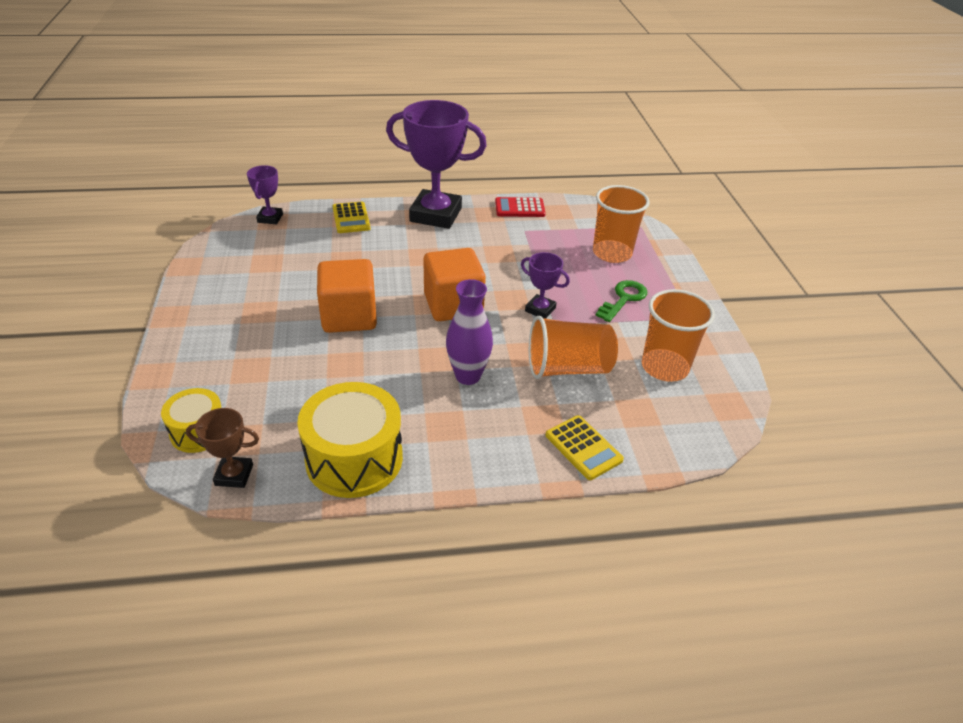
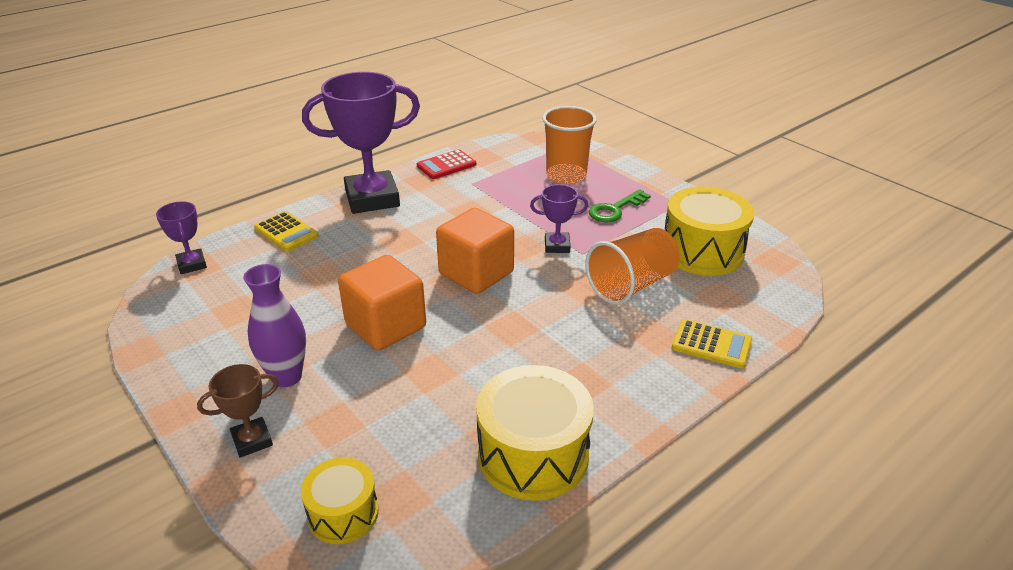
camera: 30 degrees left, 5 degrees down
brown trophy [186,408,259,488] -> brown trophy moved to [197,364,279,458]
purple vase [446,279,493,385] -> purple vase moved to [243,264,306,387]
green key [595,280,647,322] -> green key turned 135 degrees counterclockwise [589,189,651,223]
orange cup [642,289,715,382] -> yellow drum [665,187,754,276]

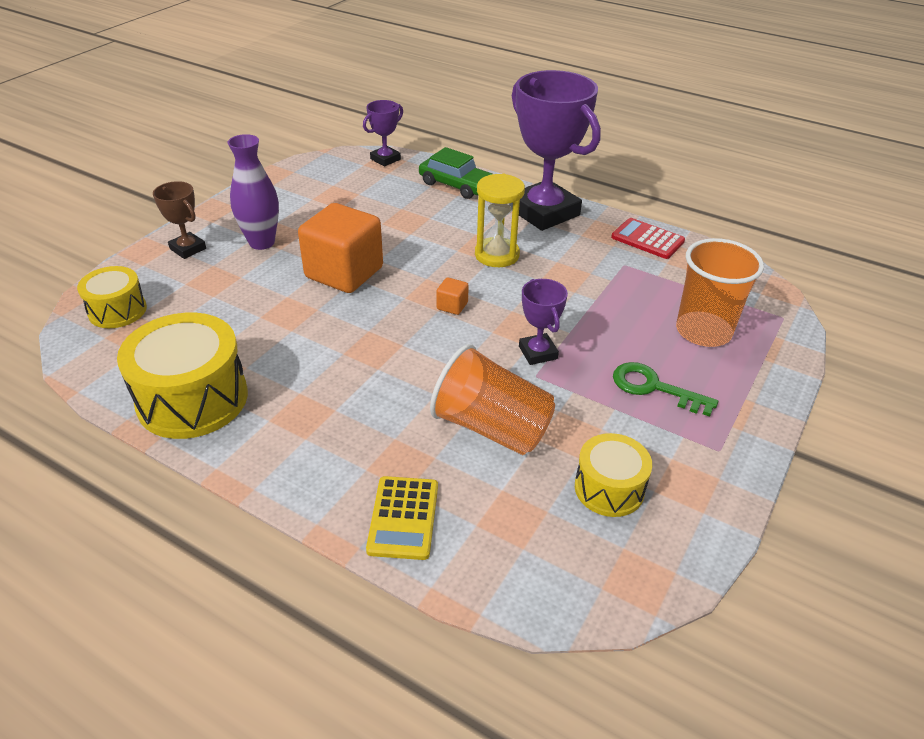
camera: 70 degrees right, 5 degrees up
yellow calculator [254,211,319,251] -> green car [419,147,492,199]
orange cube [436,208,514,294] -> orange cube [436,277,469,315], size x0.40
yellow drum [665,187,754,276] -> yellow drum [575,433,652,517], size x0.58
none -> yellow hourglass [475,174,525,267]

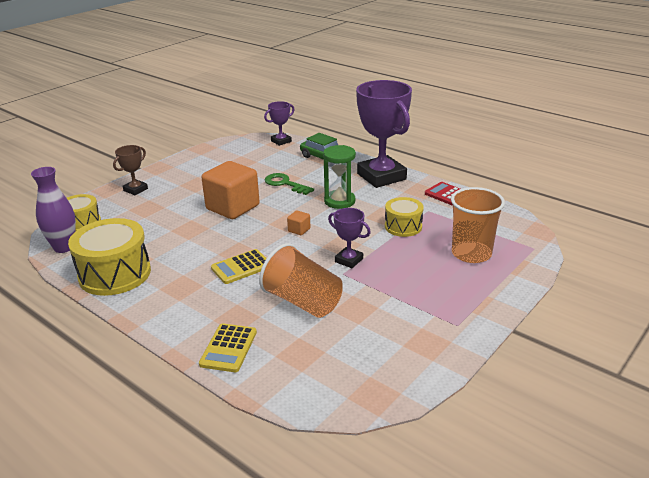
camera: 10 degrees right, 10 degrees down
brown trophy [153,181,206,259] -> brown trophy turned 75 degrees clockwise [113,145,148,195]
purple vase [228,134,279,250] -> purple vase moved to [31,167,76,253]
yellow hourglass [475,174,525,267] -> green hourglass [323,145,356,209]
purple trophy [519,279,568,365] -> purple trophy turned 45 degrees counterclockwise [328,208,371,268]
yellow drum [575,433,652,517] -> yellow drum moved to [385,197,424,237]
green key [613,362,718,417] -> green key moved to [265,173,314,195]
none -> yellow calculator [211,249,267,284]

